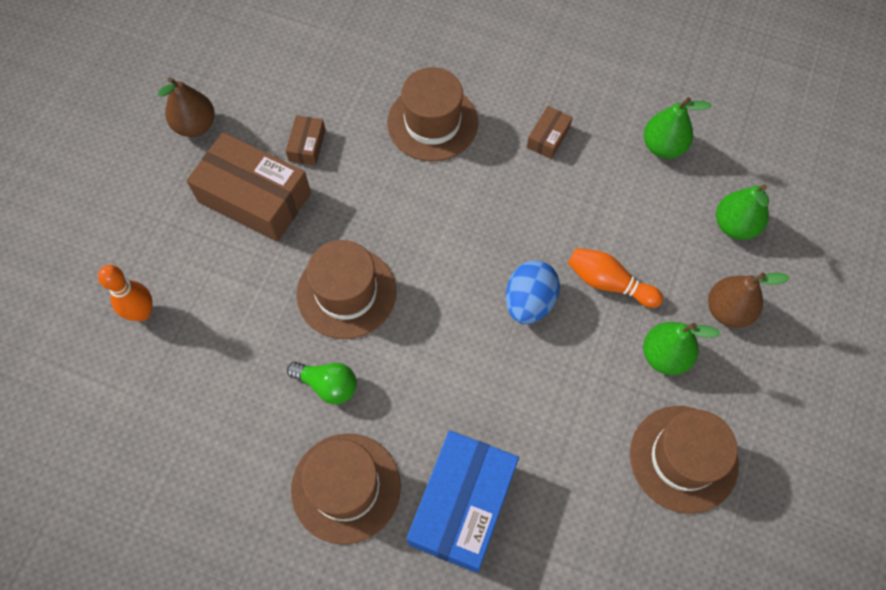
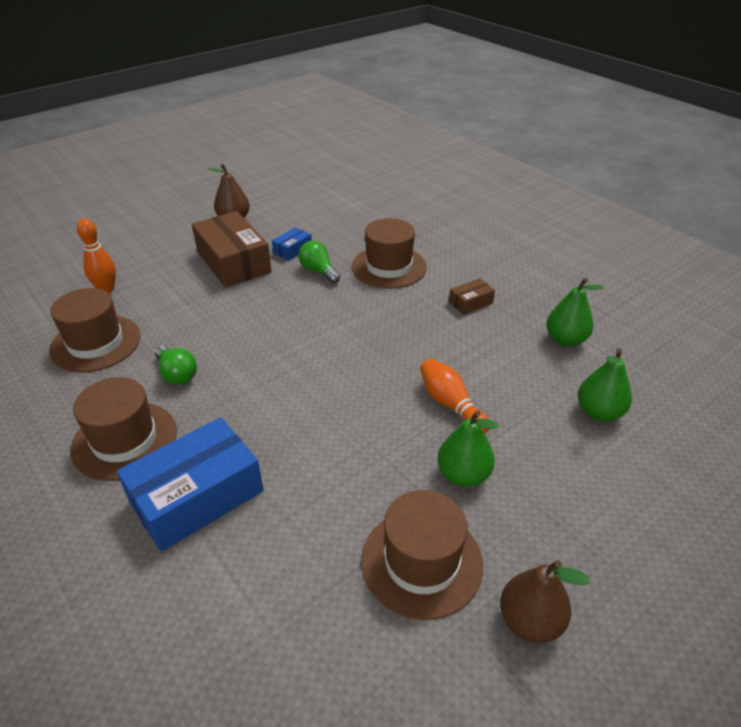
camera: 30 degrees right, 25 degrees down
brown box [286,115,326,165] -> blue box [272,227,312,261]
brown hat [296,240,396,339] -> brown hat moved to [49,288,140,373]
blue egg [506,260,560,324] -> none
brown pear [708,273,790,328] -> brown pear moved to [500,560,590,643]
none -> green light bulb [299,241,340,284]

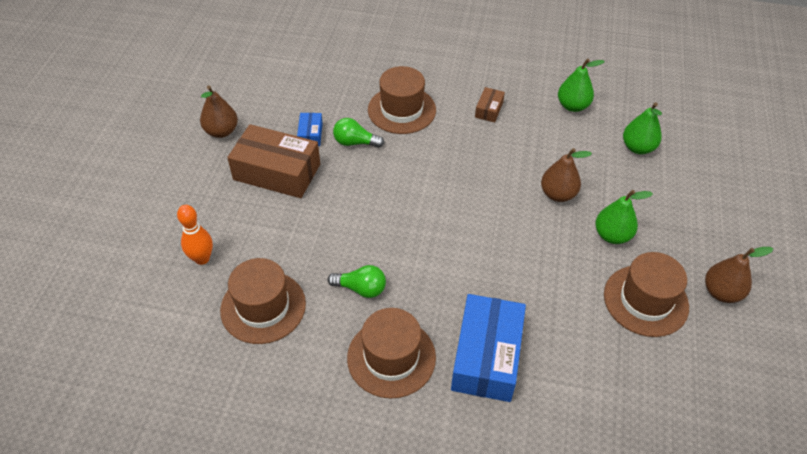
camera: 40 degrees left, 10 degrees up
orange bowling pin [420,358,489,434] -> brown pear [541,148,592,202]

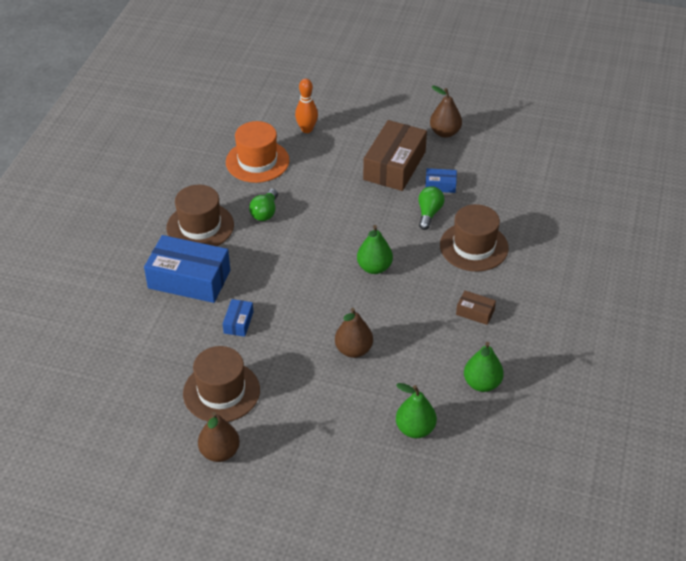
camera: 95 degrees right, 5 degrees down
brown hat [220,258,306,344] -> orange hat [226,121,289,183]
green pear [595,190,653,244] -> green pear moved to [357,225,393,274]
none -> blue box [223,299,253,337]

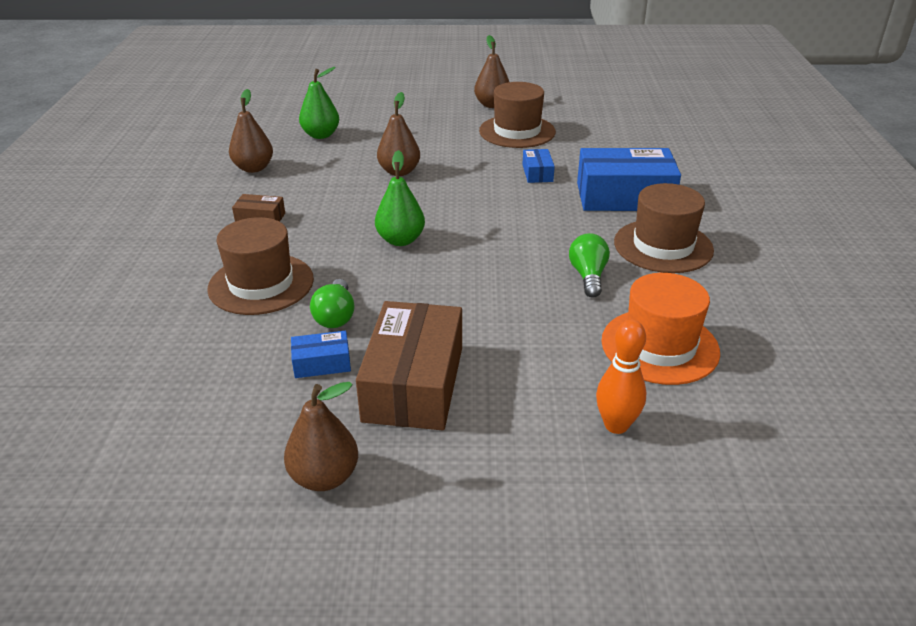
camera: 165 degrees right, 10 degrees down
green pear [464,342,504,392] -> brown pear [229,89,273,173]

